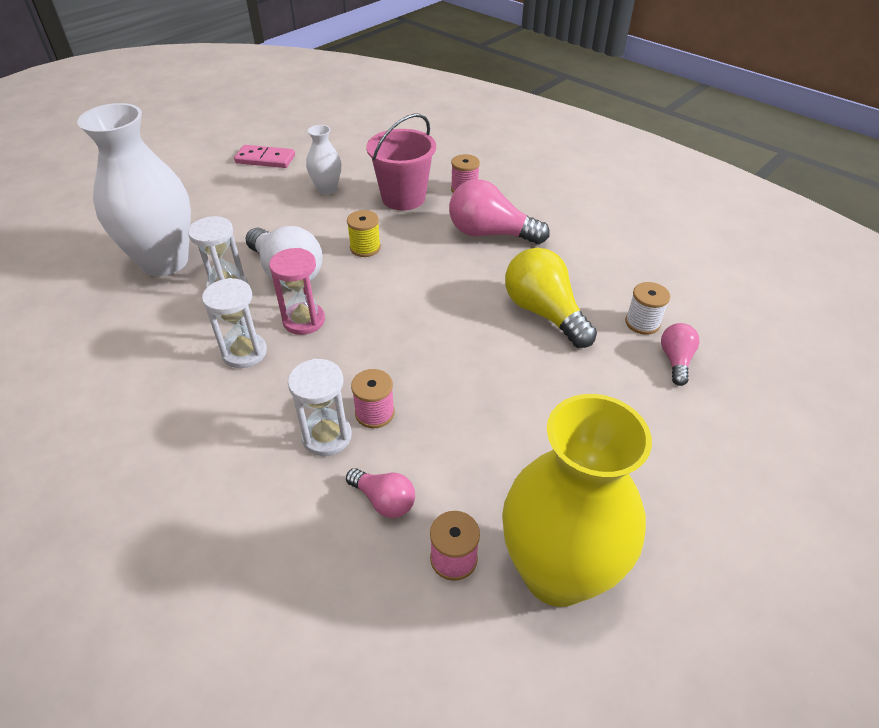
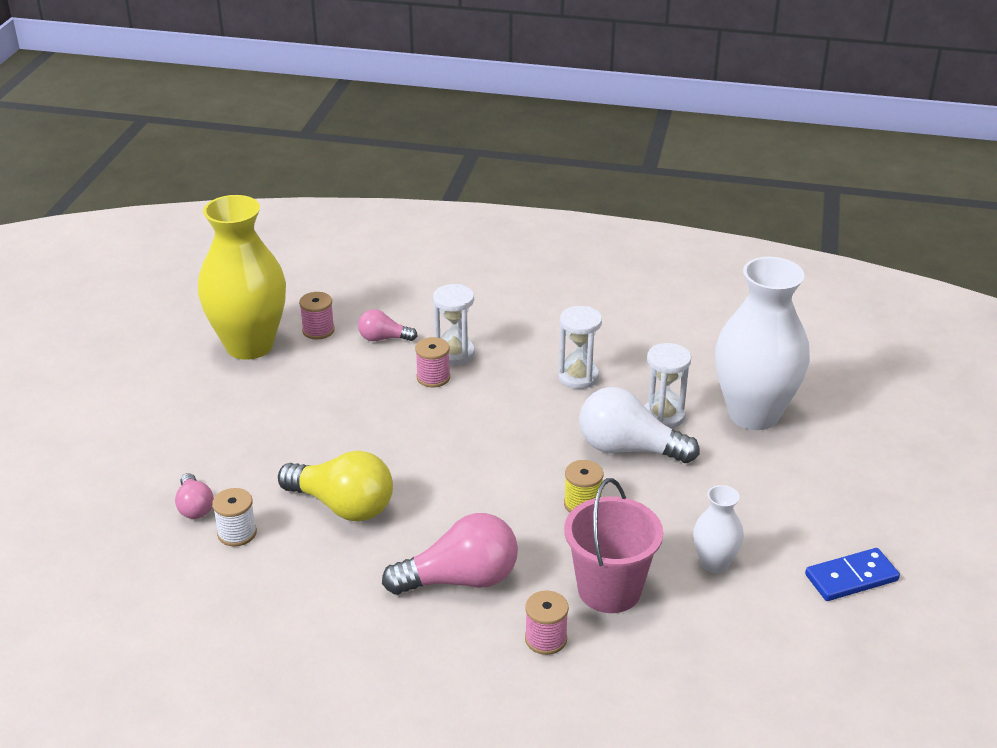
camera: 150 degrees right, 10 degrees down
pink domino [234,145,295,168] -> blue domino [805,548,900,601]
pink hourglass [269,248,325,335] -> none

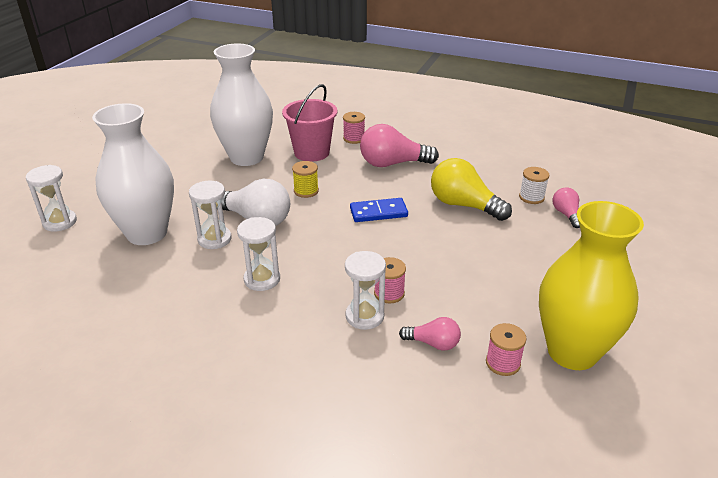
camera: 170 degrees left, 0 degrees up
white vase [693,485,744,573] -> white vase [210,44,273,166], size x2.11
blue domino [805,548,900,601] -> blue domino moved to [350,198,408,222]
none -> white hourglass [26,165,77,232]

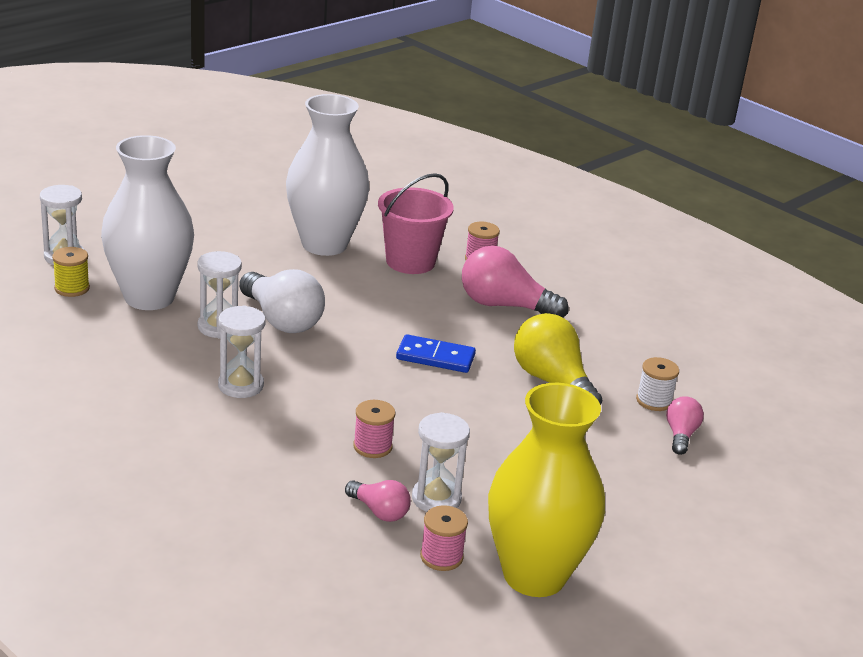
camera: 20 degrees right, 5 degrees down
yellow spool [292,161,319,198] -> yellow spool moved to [52,247,90,297]
white hourglass [345,251,386,330] -> white hourglass moved to [412,412,470,512]

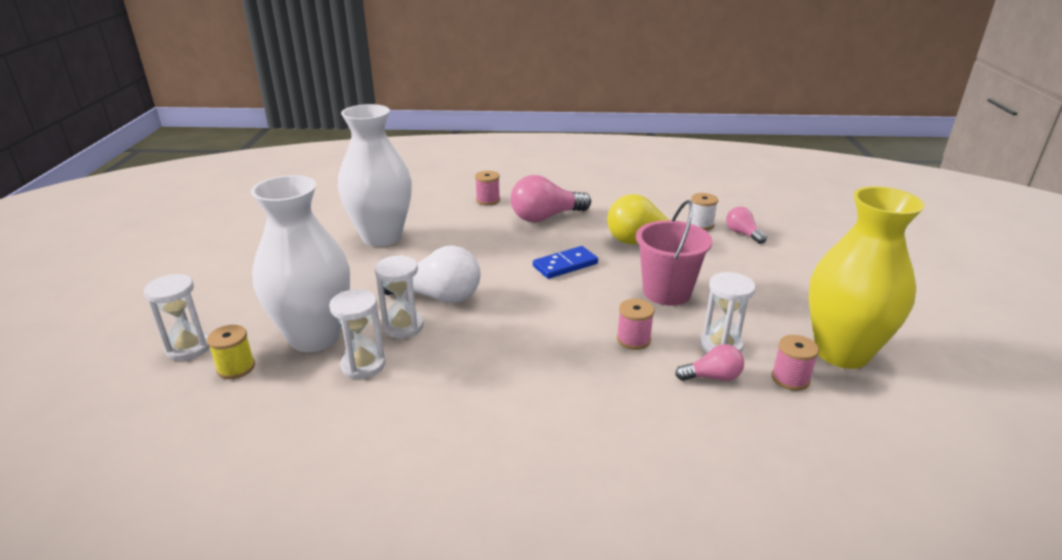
camera: 40 degrees left, 0 degrees up
white hourglass [218,305,266,398] -> white hourglass moved to [329,289,385,379]
pink bucket [378,173,454,274] -> pink bucket moved to [636,200,712,306]

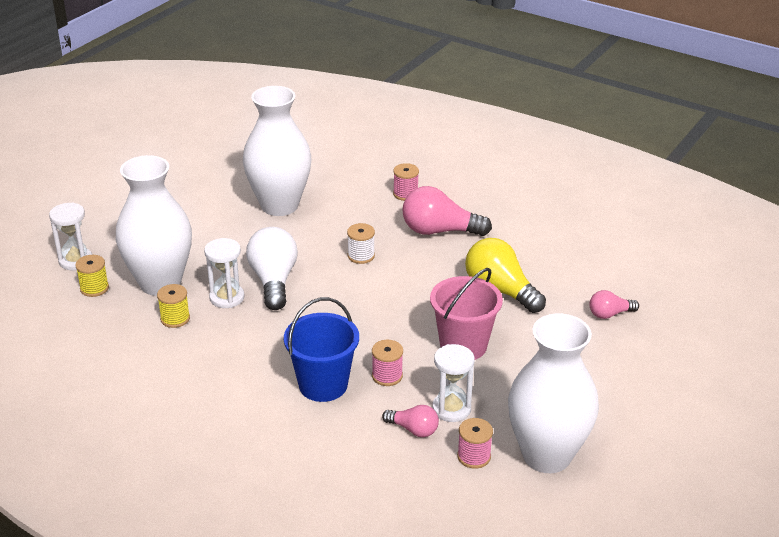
camera: 30 degrees right, 5 degrees up
white hourglass [329,289,385,379] -> yellow spool [157,284,190,328]
white light bulb [384,245,481,303] -> white light bulb turned 135 degrees counterclockwise [246,227,298,310]
blue domino [533,246,598,279] -> none
white spool [691,193,718,230] -> white spool moved to [347,223,375,264]
pink light bulb [726,207,767,244] -> pink light bulb turned 105 degrees counterclockwise [589,290,639,319]
yellow vase [809,186,925,369] -> white vase [508,313,599,473]
none -> blue bucket [284,297,359,402]

